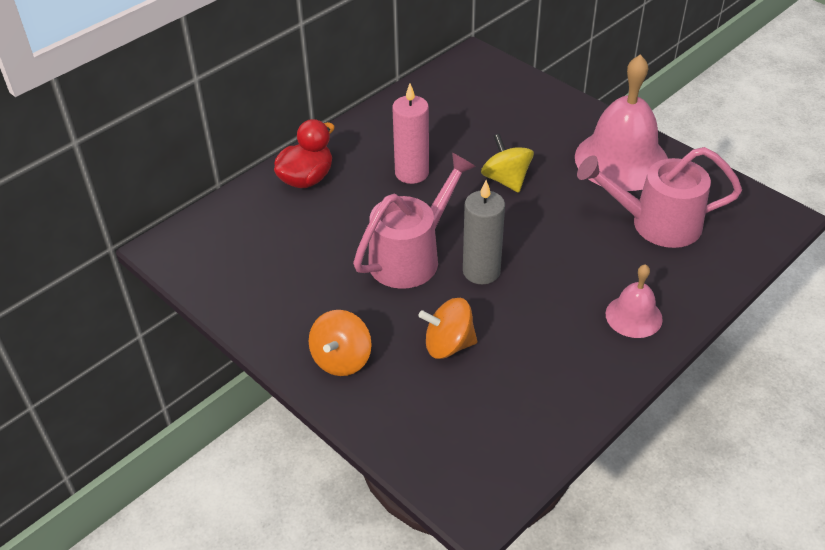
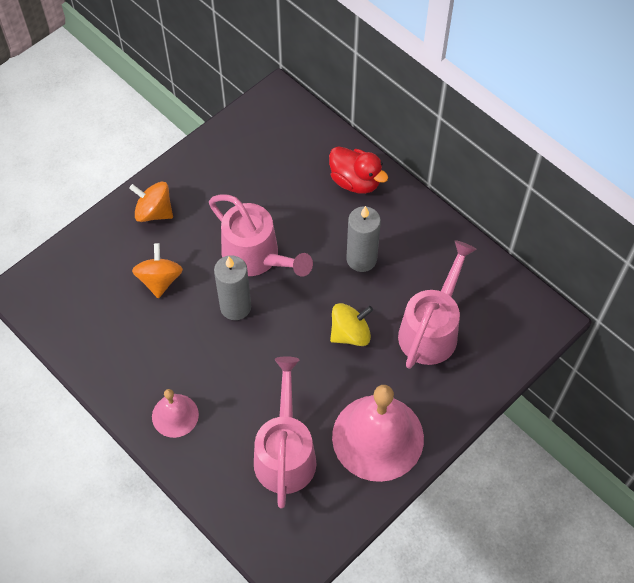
camera: 90 degrees right, 15 degrees up
pink candle [392,84,429,184] -> grey candle [347,206,381,272]
none -> pink watering can [398,240,477,369]

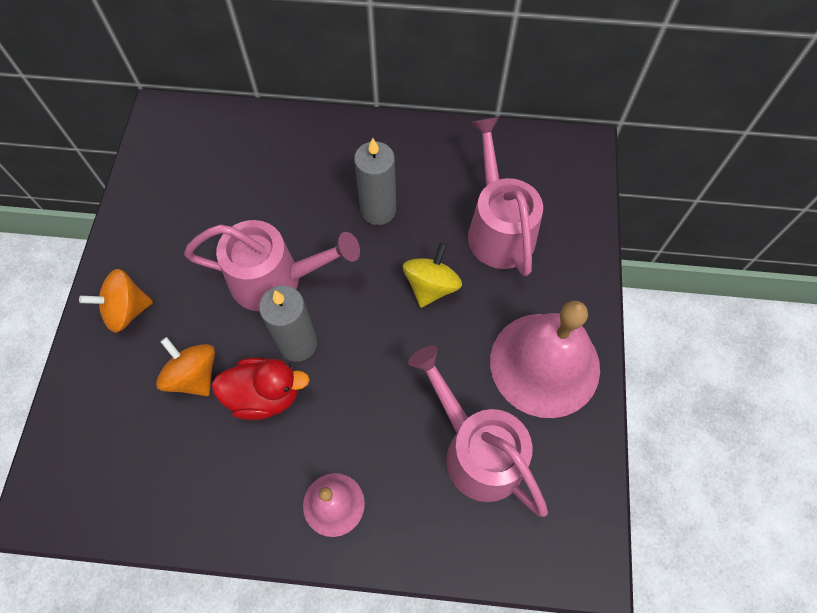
camera: 40 degrees left, 5 degrees up
red duck [329,146,388,194] -> red duck moved to [212,358,310,420]

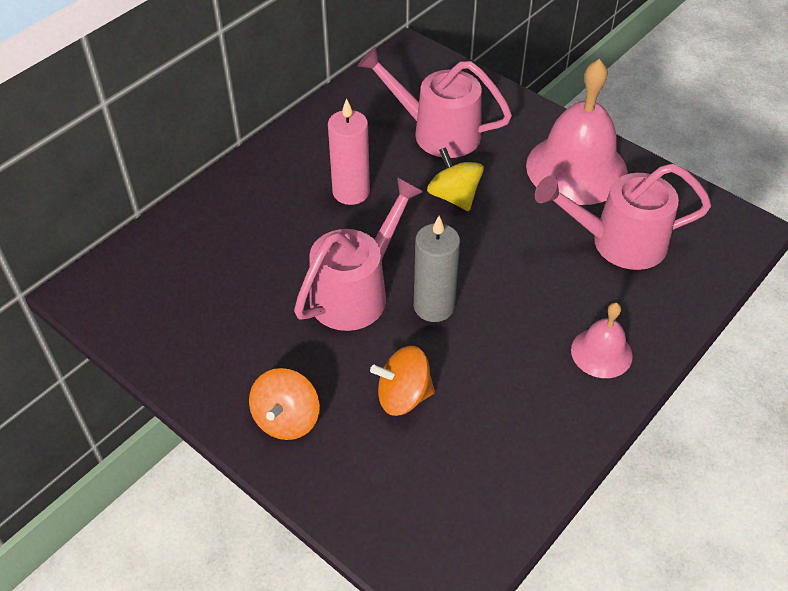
camera: 55 degrees left, 15 degrees down
red duck [212,358,310,420] -> none
grey candle [354,138,396,225] -> pink candle [328,98,370,205]

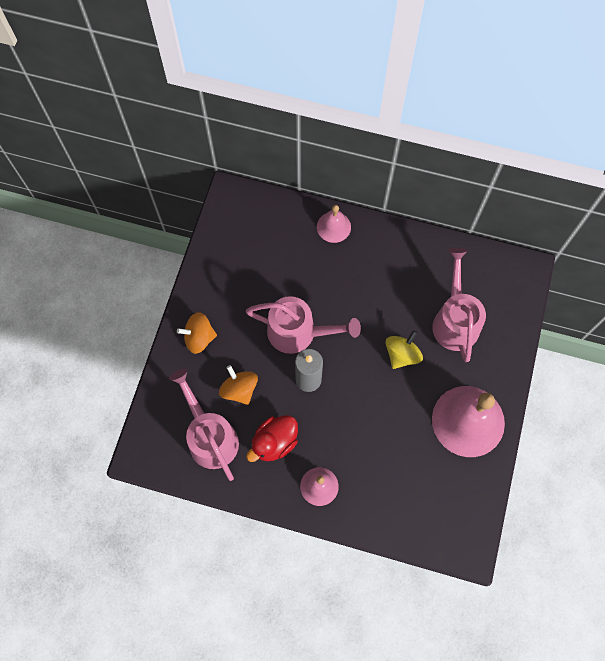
camera: 65 degrees right, 20 degrees up
pink candle [328,98,370,205] -> none
pink watering can [535,163,711,270] -> pink watering can moved to [169,369,239,481]
none -> red duck [246,415,298,462]
none -> pink bell [317,205,351,243]

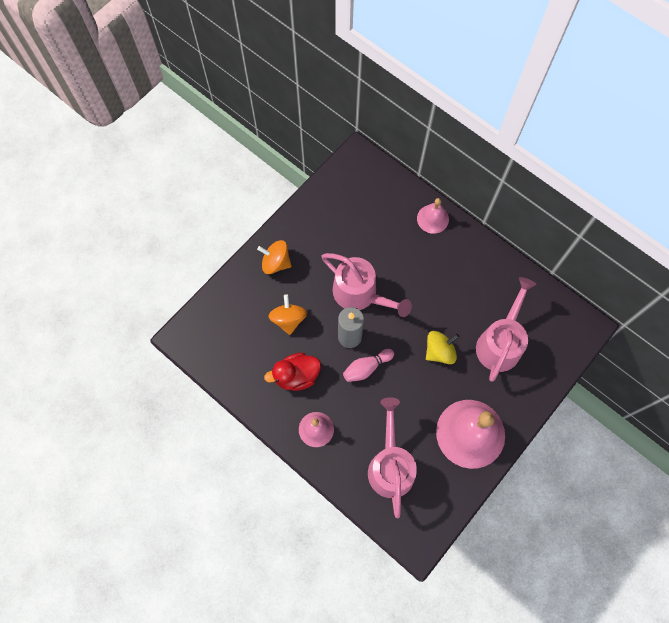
camera: 25 degrees right, 0 degrees up
pink watering can [169,369,239,481] -> pink watering can moved to [368,397,417,518]
none -> pink bowling pin [343,349,394,382]

